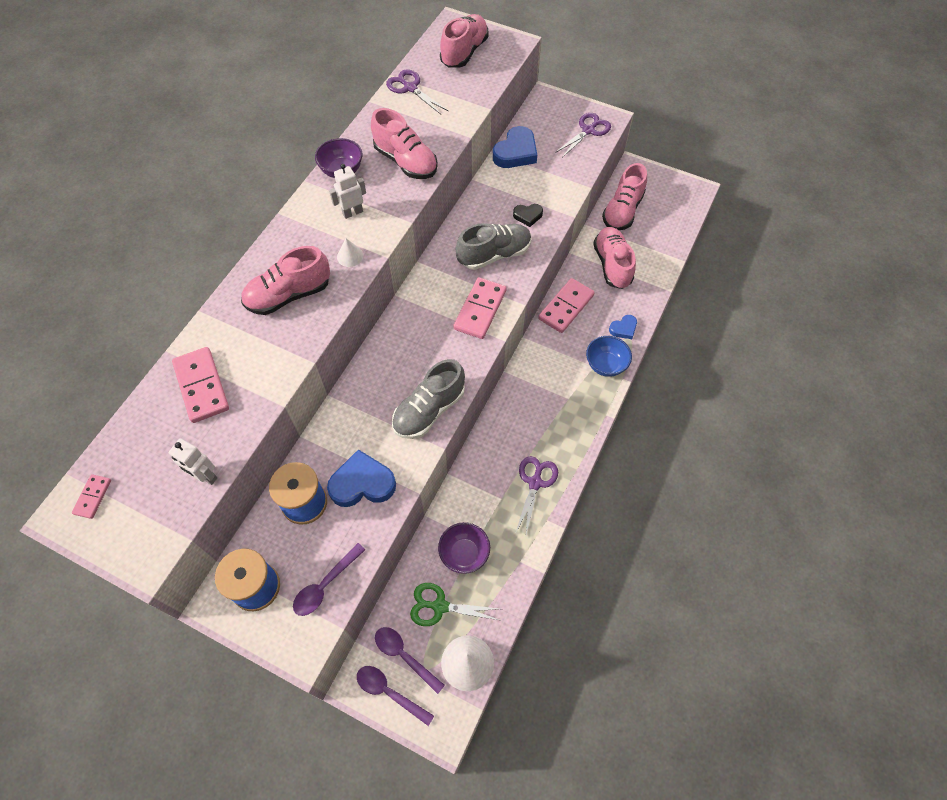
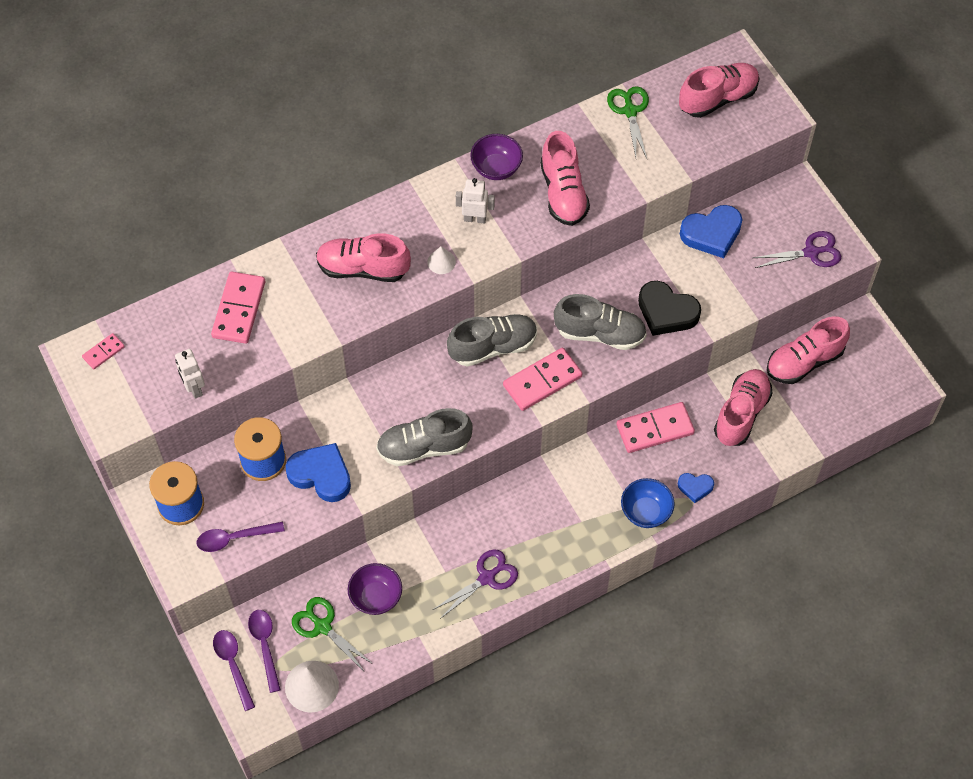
camera: 35 degrees right, 0 degrees up
purple scissors [386,69,448,114] -> green scissors [607,86,649,159]
black heart [513,204,543,227] -> black heart [638,281,701,336], size x1.82
none -> grey shoe [447,314,537,367]

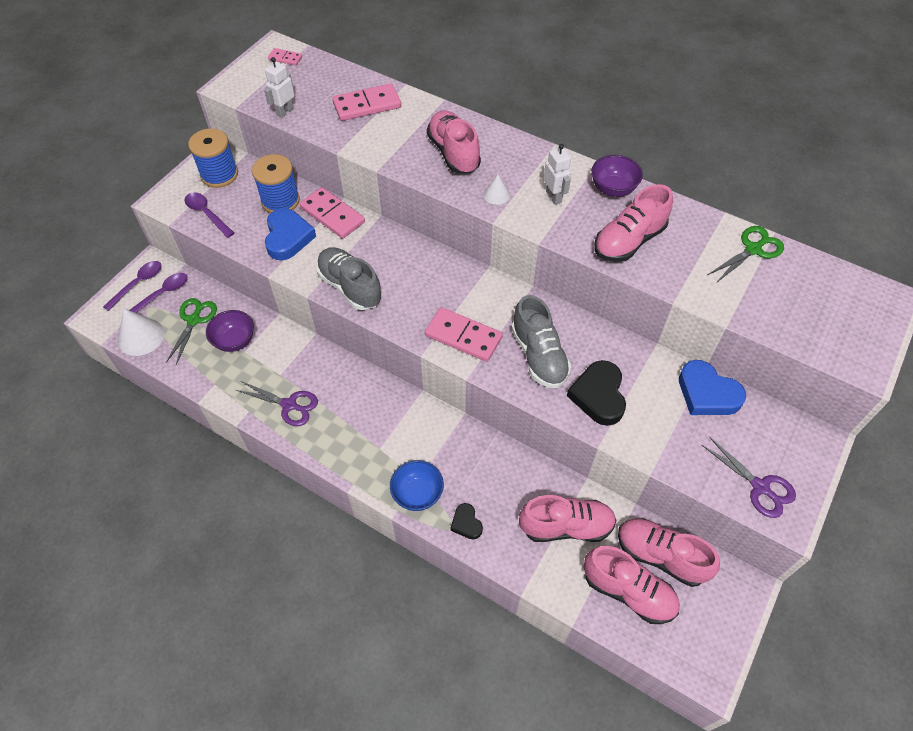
camera: 60 degrees right, 5 degrees down
grey shoe [447,314,537,367] -> none
pink domino [616,402,695,453] -> pink domino moved to [300,187,365,239]
blue heart [678,473,714,503] -> black heart [450,503,483,540]
pink shoe [679,63,759,118] -> pink shoe moved to [583,546,680,624]

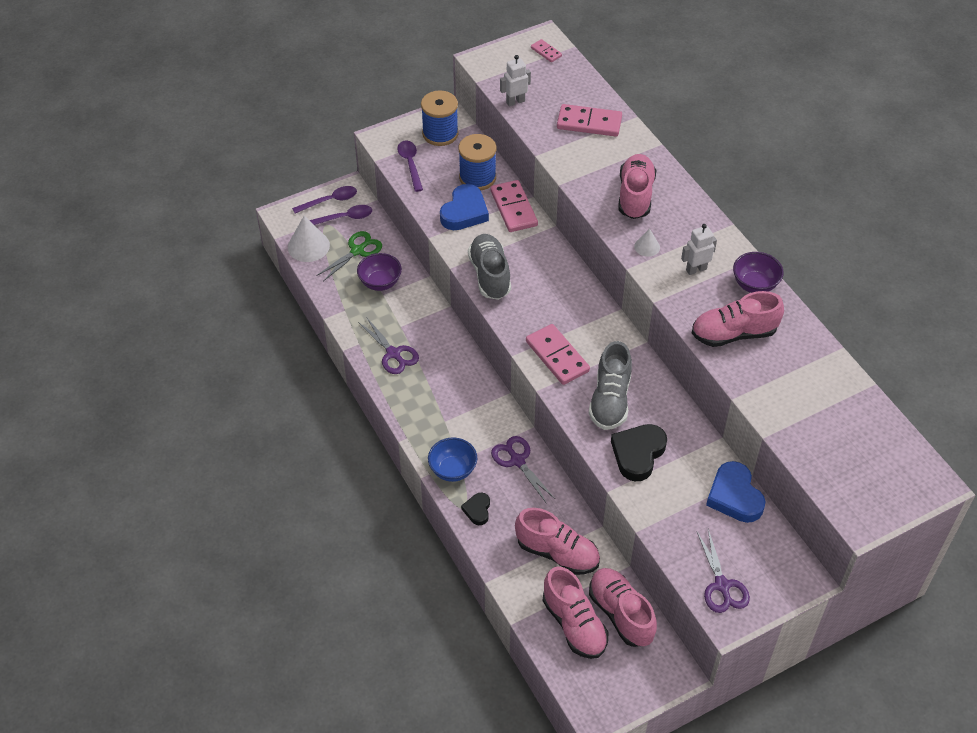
camera: 30 degrees right, 5 degrees down
white robot [544,144,571,205] -> white robot turned 120 degrees counterclockwise [681,224,717,275]
green scissors [708,226,784,283] -> none
none -> purple scissors [491,436,555,502]

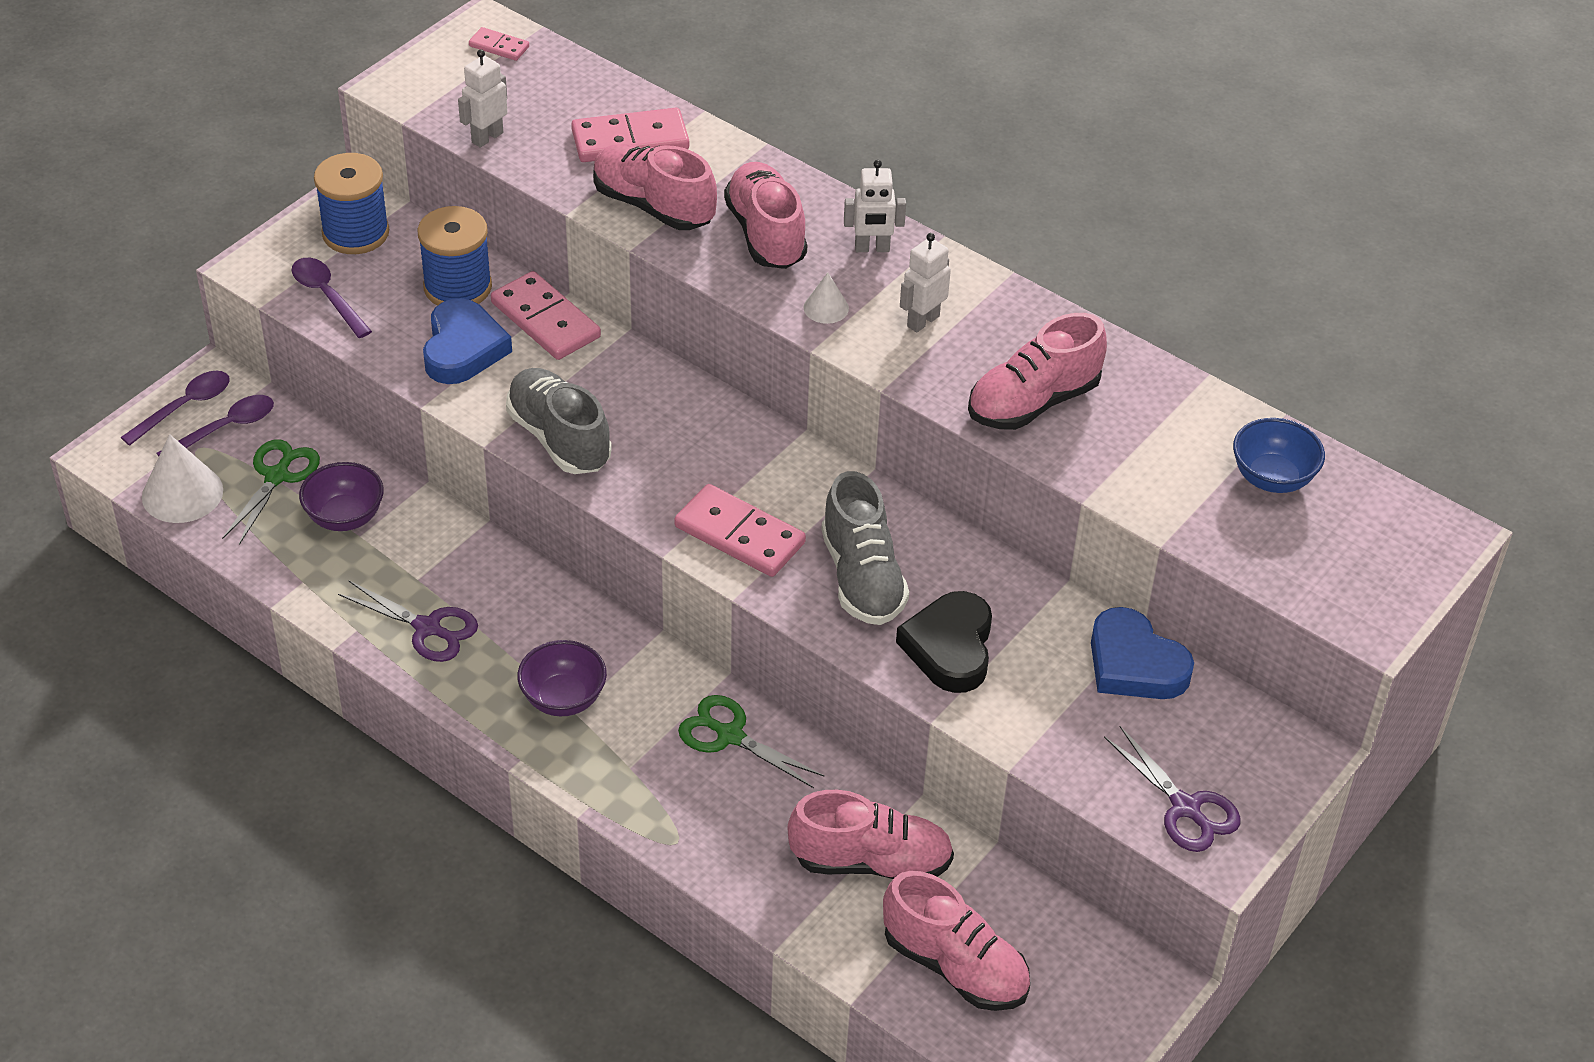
camera: 25 degrees left, 5 degrees down
blue bowl [428,438,477,482] -> blue bowl moved to [1233,418,1325,493]
black heart [461,492,490,525] -> none
purple scissors [491,436,555,502] -> green scissors [678,695,824,788]
pink shoe [589,568,657,647] -> pink shoe moved to [593,144,717,230]
purple bowl [733,252,783,293] -> purple bowl moved to [517,640,607,716]
none -> white robot [844,160,906,252]

